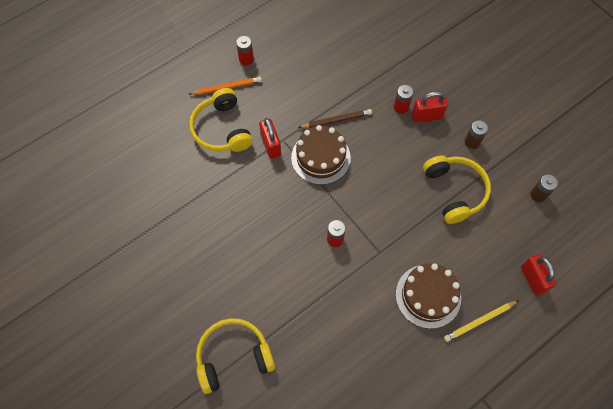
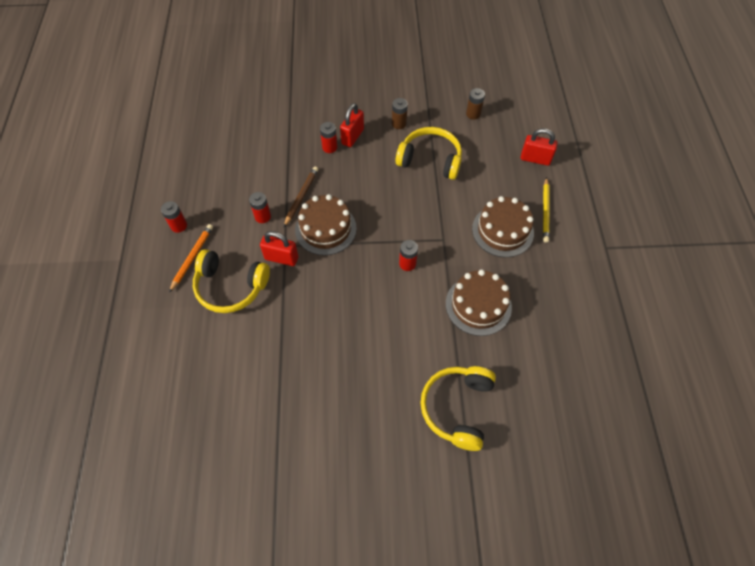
camera: 55 degrees left, 5 degrees down
none -> red battery [249,192,271,223]
none -> brown cake [446,269,512,336]

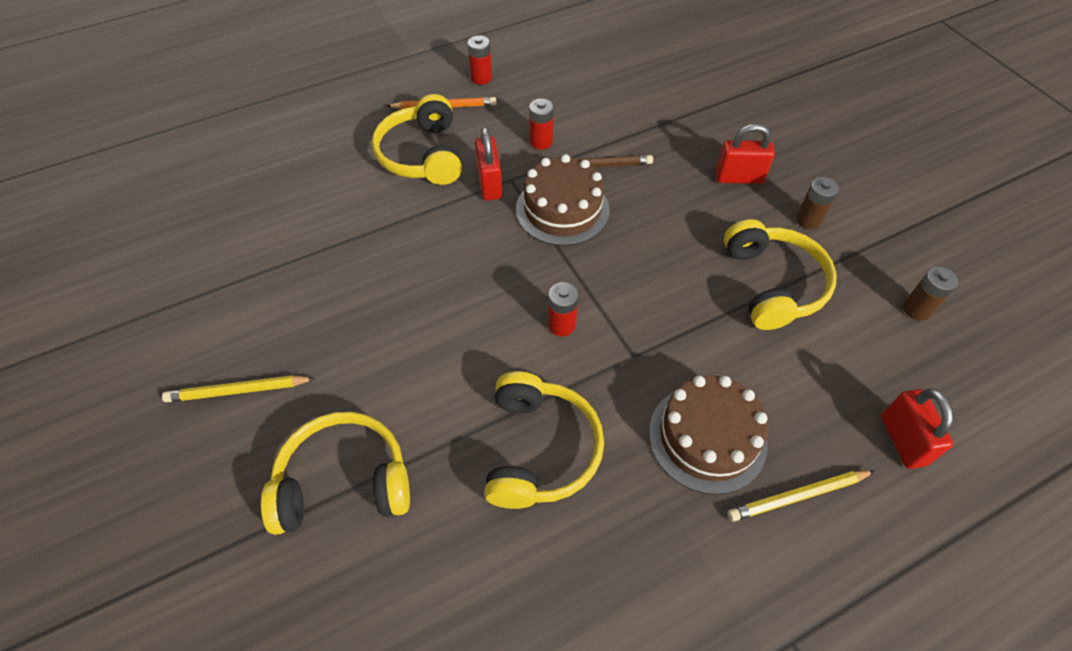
camera: 65 degrees right, 5 degrees down
red battery [320,122,337,153] -> none
brown cake [446,269,512,336] -> yellow headphones [484,371,604,509]
none -> yellow pencil [162,375,315,403]

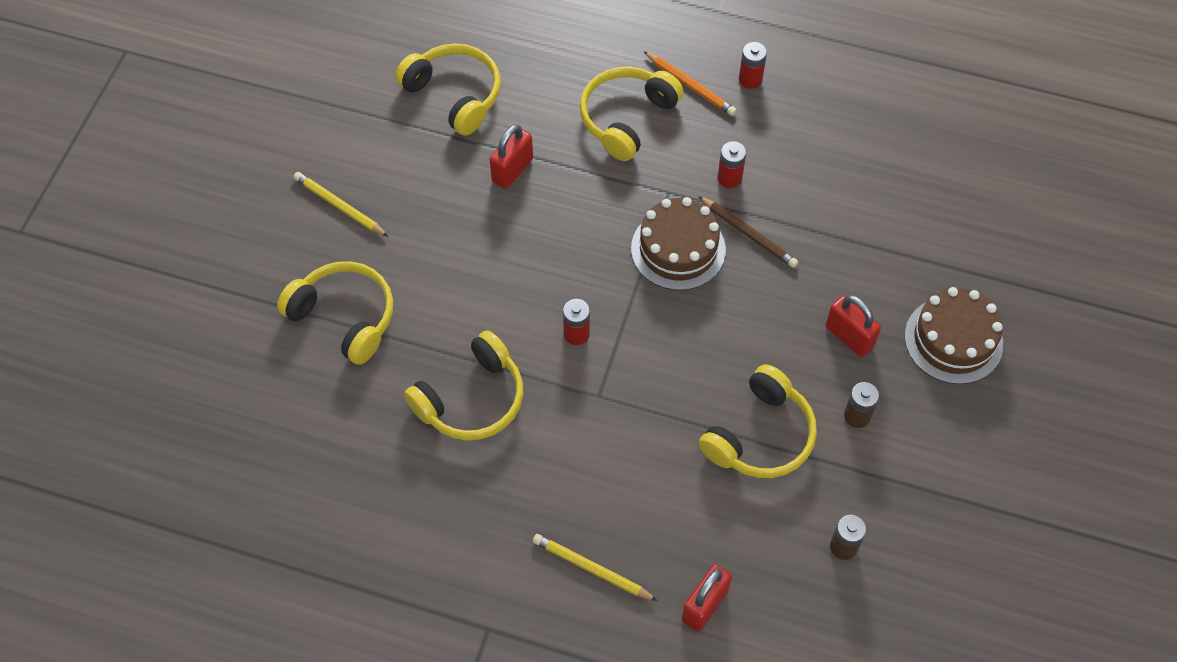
camera: 45 degrees right, 5 degrees up
red padlock [475,126,502,201] -> red padlock moved to [490,124,533,189]
brown cake [649,375,768,495] -> brown cake moved to [905,287,1003,384]
none -> yellow headphones [395,44,501,136]

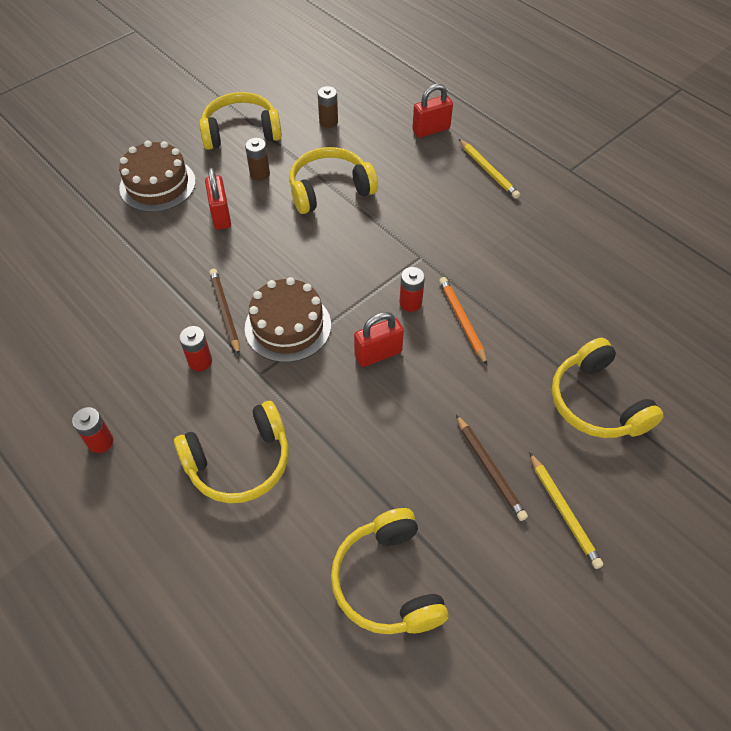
camera: 150 degrees left, 5 degrees down
yellow headphones [404,330,524,440] -> yellow headphones moved to [199,92,282,150]
red padlock [490,124,533,189] -> red padlock moved to [354,312,404,367]
orange pencil [644,51,736,116] -> orange pencil moved to [439,277,487,365]
none -> brown pencil [456,415,528,521]

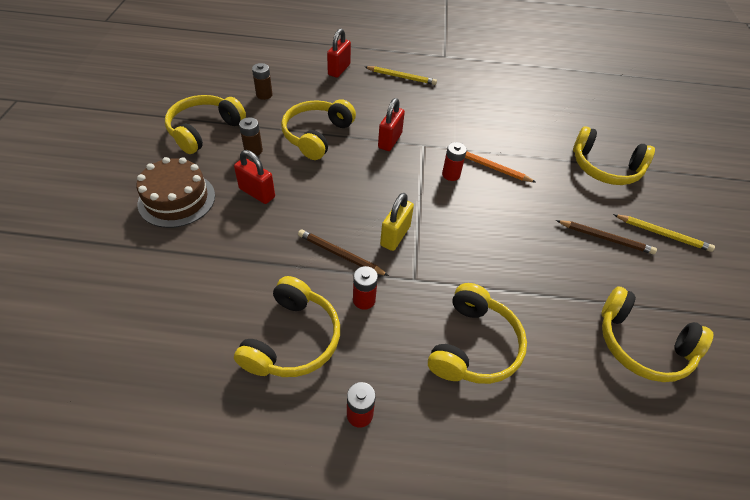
camera: 45 degrees left, 5 degrees down
brown cake [245,277,331,362] -> yellow padlock [380,193,414,251]
red padlock [354,312,404,367] -> red padlock moved to [378,98,405,151]
none -> yellow headphones [234,276,340,377]

